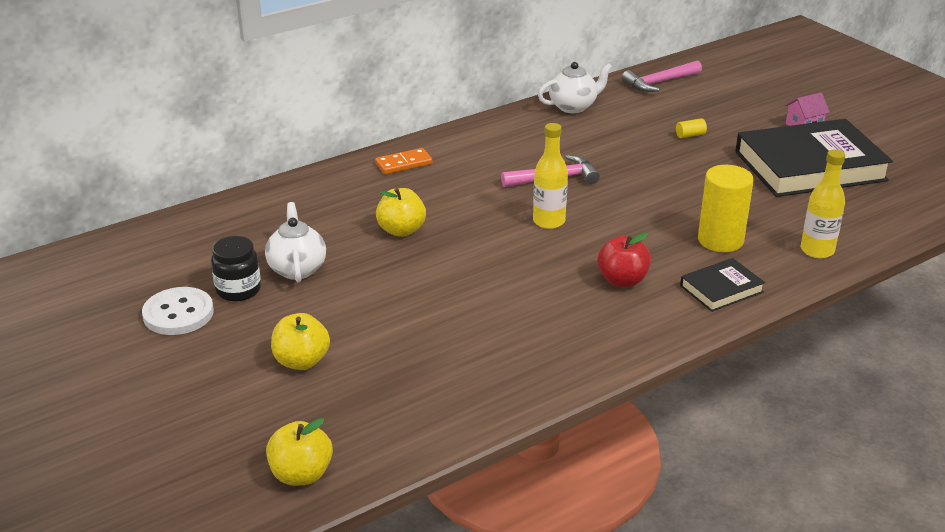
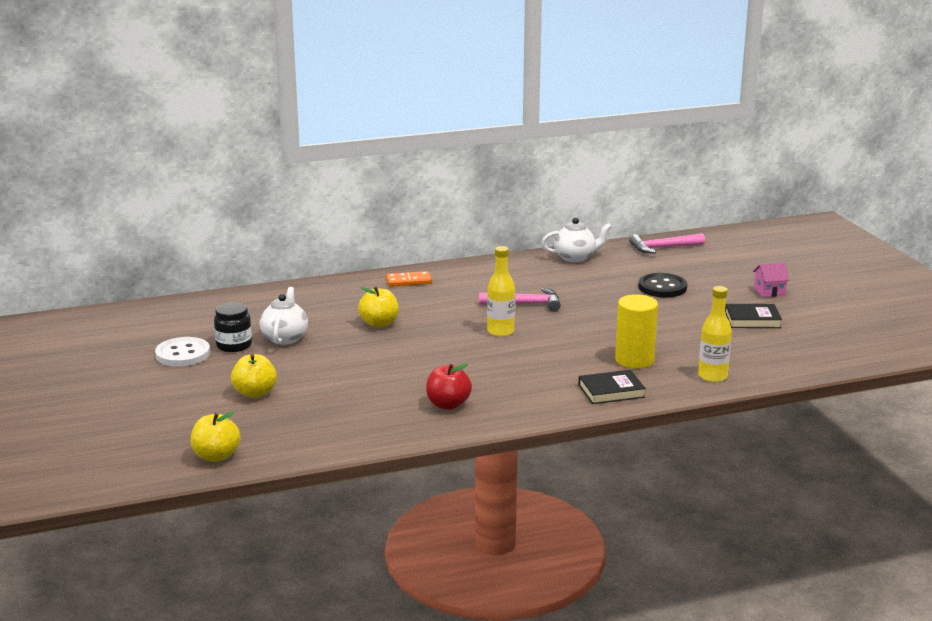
camera: 15 degrees right, 10 degrees down
red apple [597,232,651,287] -> red apple moved to [426,363,472,410]
yellow cylinder [676,118,707,138] -> black button [638,273,687,297]
black book [735,119,893,197] -> black book [725,304,782,328], size x0.46

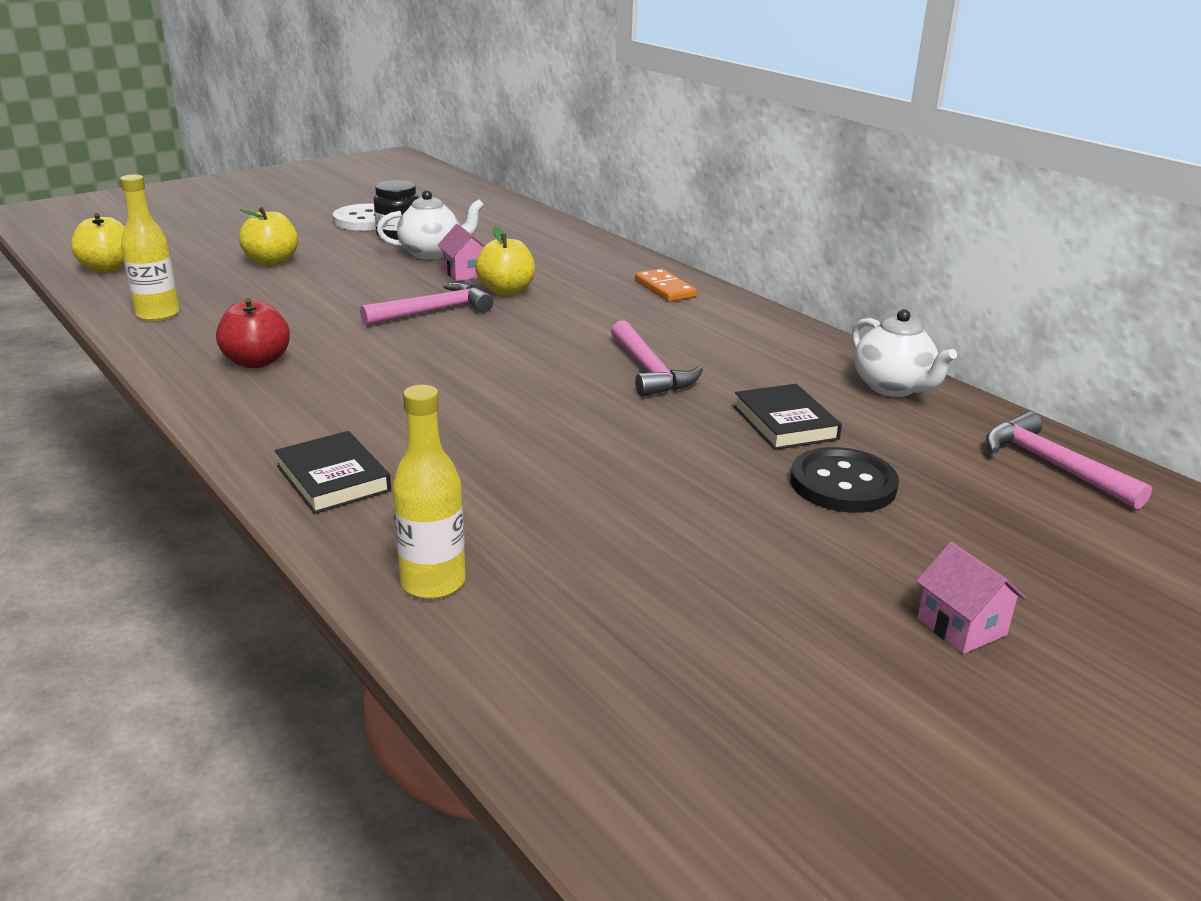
camera: 70 degrees right, 5 degrees up
yellow bottle [487,246,515,337] -> yellow bottle moved to [120,174,180,321]
yellow cylinder [615,294,658,368] -> none
black book [725,304,782,328] -> black book moved to [734,384,842,450]
none -> pink hammer [360,282,493,326]
none -> pink house [437,224,485,281]

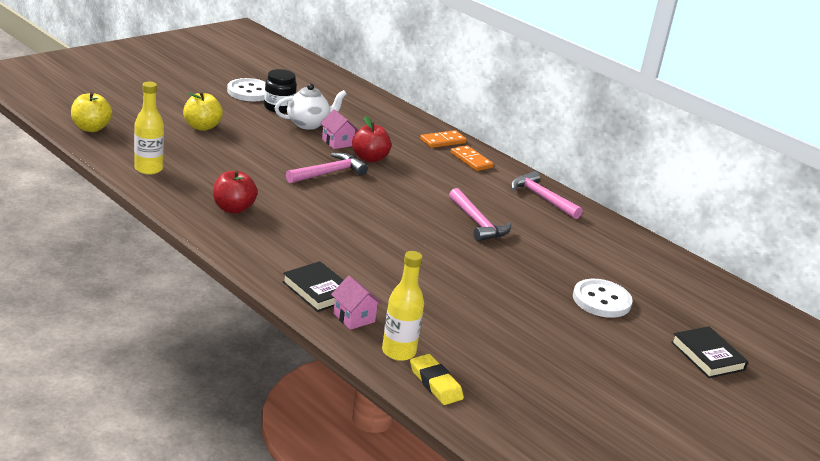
camera: 10 degrees left, 0 degrees up
yellow apple [475,226,535,296] -> red apple [352,116,391,163]
black book [734,384,842,450] -> black book moved to [671,326,748,378]
black button [791,447,899,513] -> white button [573,279,633,318]
white teapot [852,309,957,397] -> none
pink house [916,542,1026,654] -> pink house moved to [331,276,382,330]
pink hammer [986,412,1152,510] -> pink hammer moved to [511,171,583,219]
none -> yellow eraser [410,354,464,405]
none -> orange domino [420,130,467,148]

